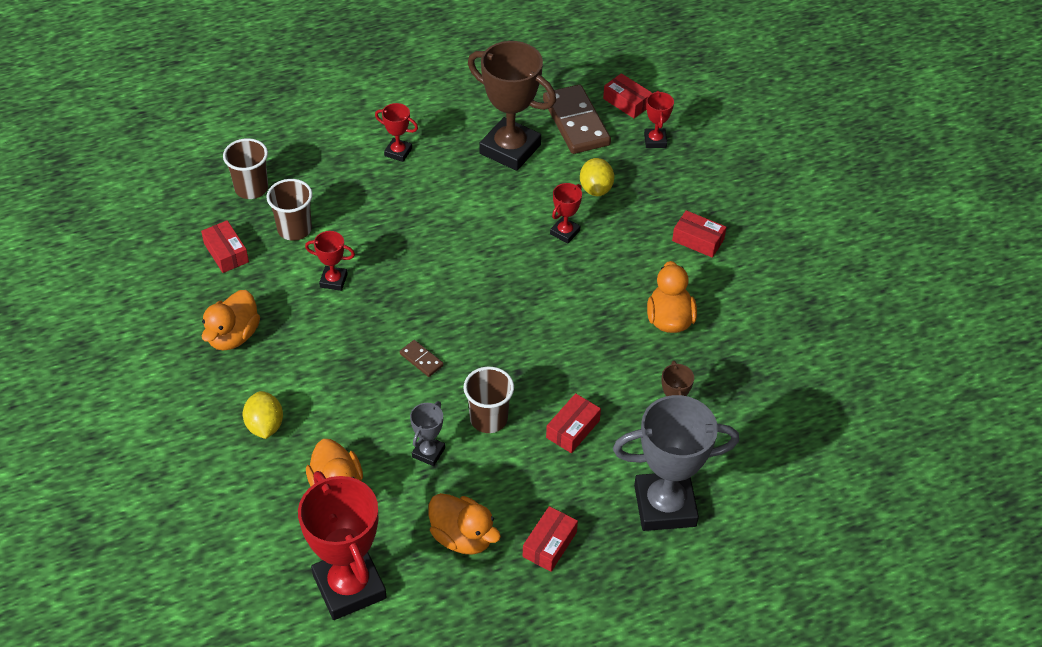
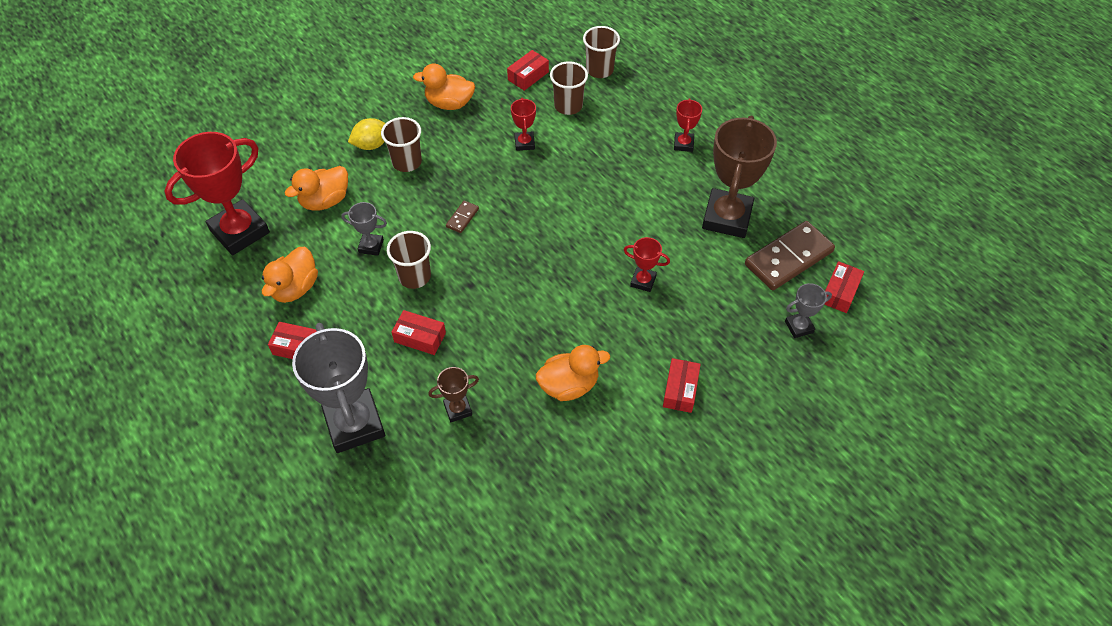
camera: 75 degrees right, 5 degrees up
yellow lemon [580,158,614,196] -> none
red trophy [644,91,674,148] -> grey trophy [785,283,832,338]
none -> brown cup [381,117,422,172]

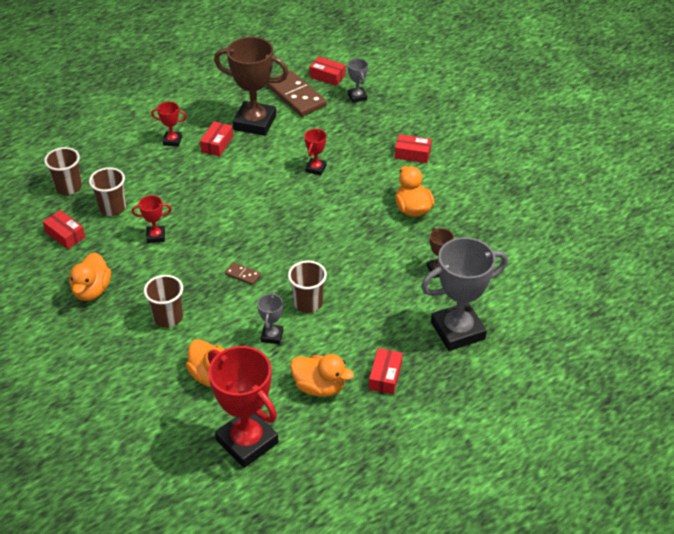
camera: 90 degrees left, 10 degrees down
yellow lemon [348,118,386,150] -> none
red box [391,310,446,355] -> red box moved to [200,121,233,156]

